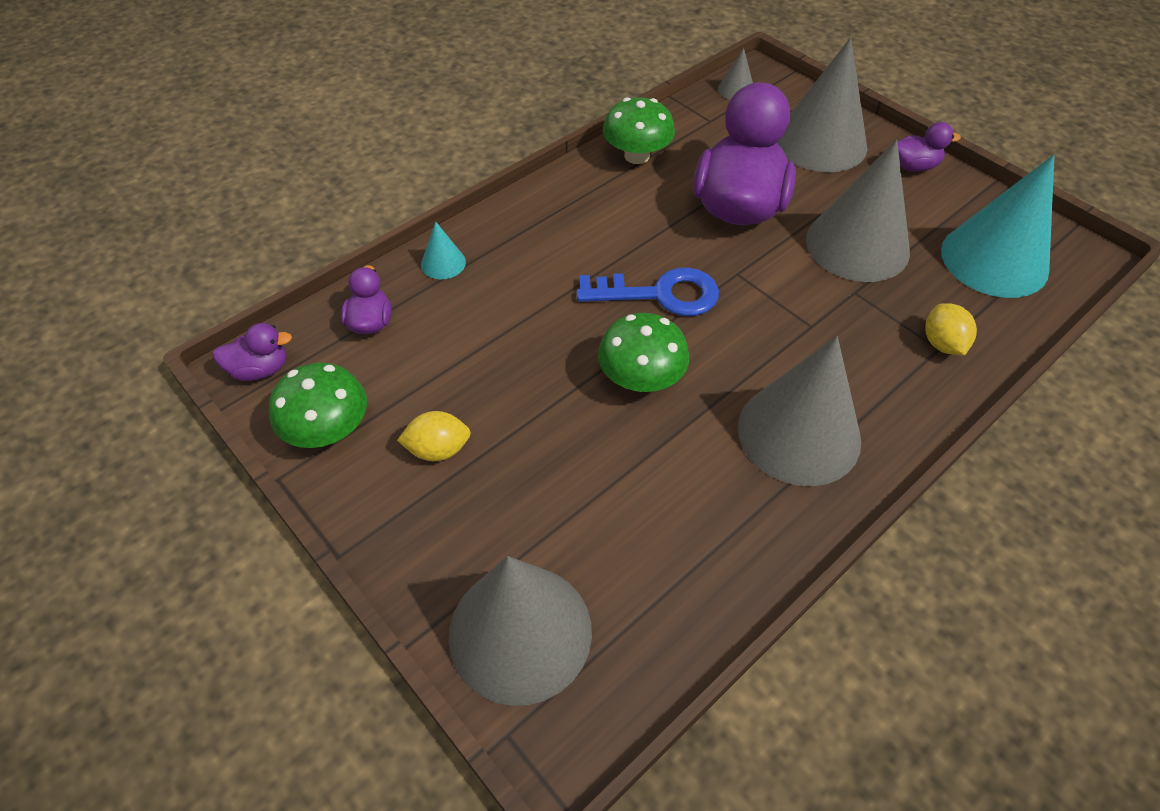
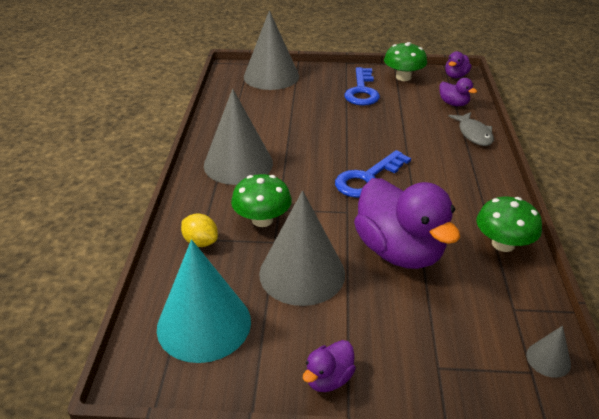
camera: 135 degrees right, 15 degrees down
yellow lemon [397,411,471,461] -> blue key [344,67,380,106]
turquoise cone [421,222,466,279] -> grey fish [449,112,494,146]
green mushroom [598,313,689,392] -> green mushroom moved to [231,174,292,227]
grey cone [776,37,867,172] -> none

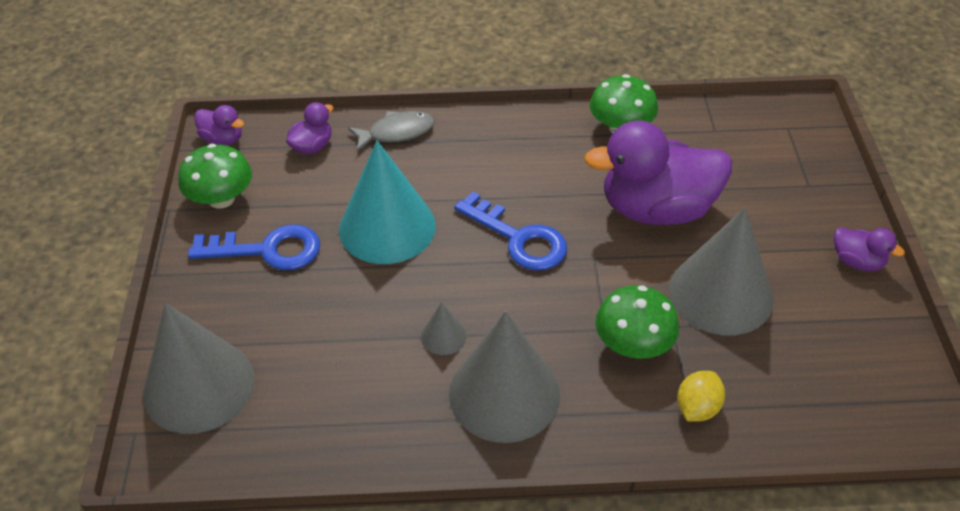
camera: 95 degrees left, 10 degrees up
turquoise cone [157,239,251,363] -> turquoise cone moved to [339,140,436,264]
purple duck [354,178,460,269] -> purple duck turned 150 degrees counterclockwise [584,121,732,225]
grey cone [526,326,571,378] -> grey cone moved to [421,302,467,355]

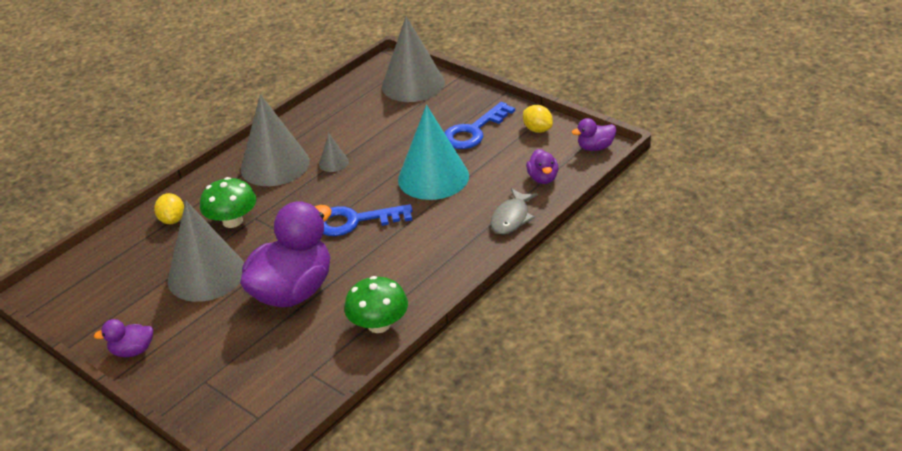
camera: 135 degrees right, 10 degrees down
green mushroom [178,144,252,209] -> yellow lemon [523,105,553,133]

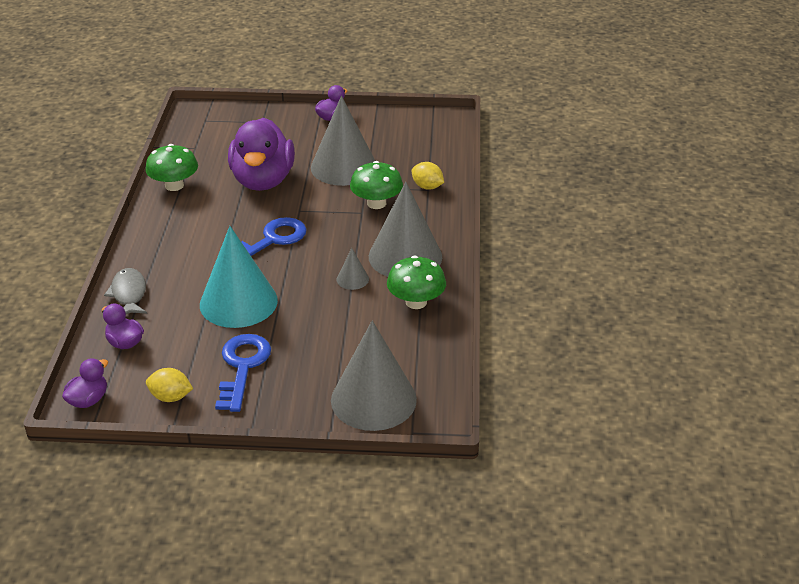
camera: 140 degrees right, 0 degrees up
none -> green mushroom [387,256,446,309]

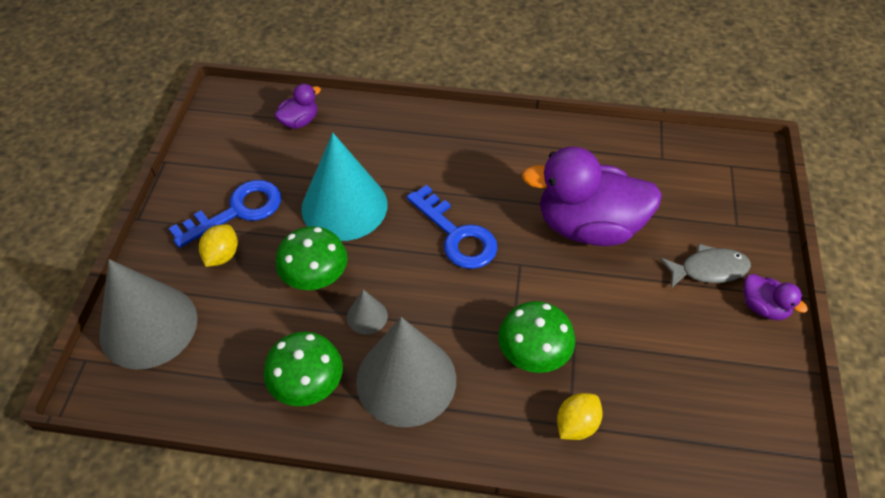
camera: 95 degrees right, 15 degrees up
purple duck [62,358,108,408] -> none
grey fish [104,268,147,314] -> grey fish moved to [660,244,751,288]
green mushroom [145,144,198,191] -> green mushroom moved to [276,226,348,290]
yellow lemon [146,368,193,402] -> yellow lemon moved to [199,224,238,267]
blue key [215,334,271,412] -> blue key turned 45 degrees counterclockwise [169,180,281,248]
grey cone [311,96,375,186] -> none

